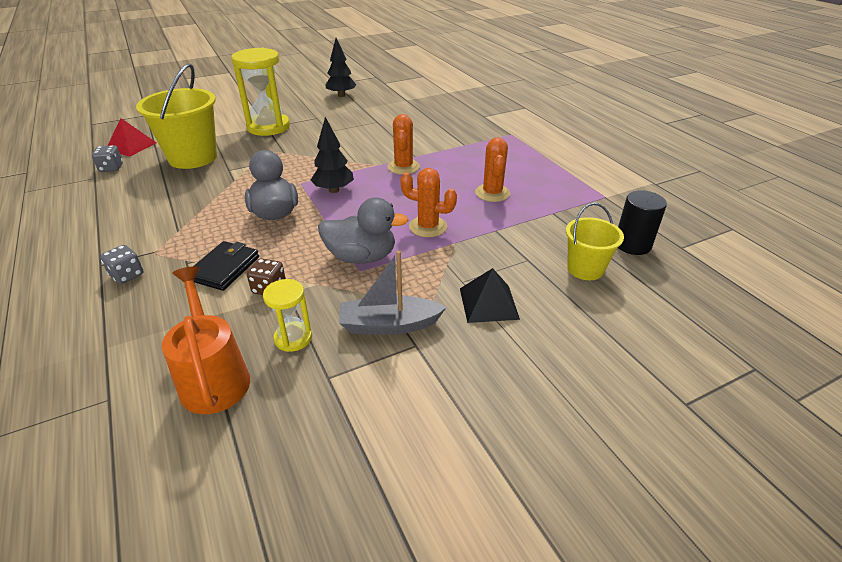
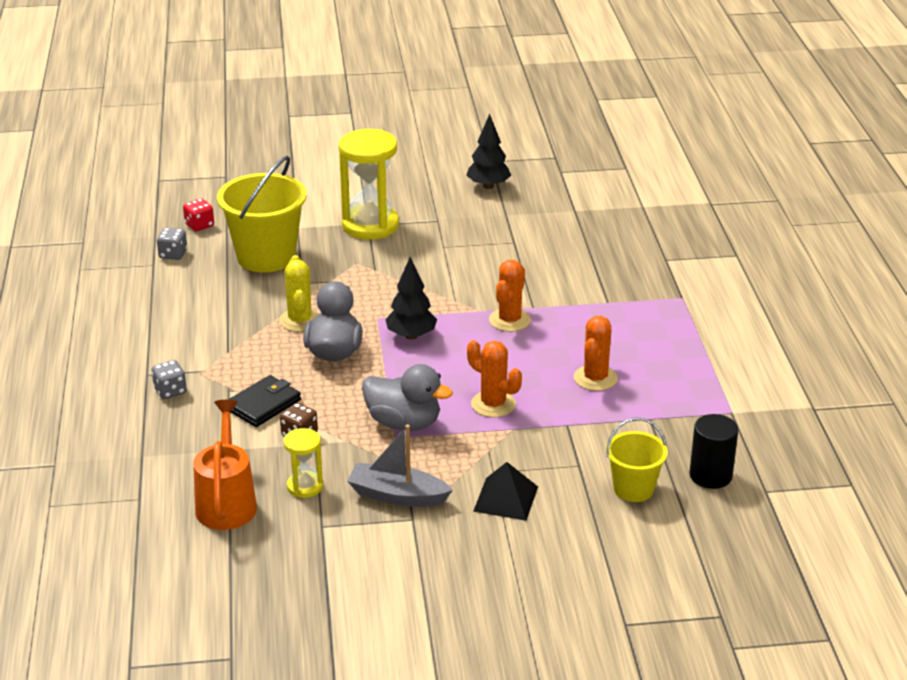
camera: 20 degrees right, 5 degrees down
red pyramid [107,118,156,157] -> red dice [183,199,214,231]
none -> yellow cactus [279,255,319,332]

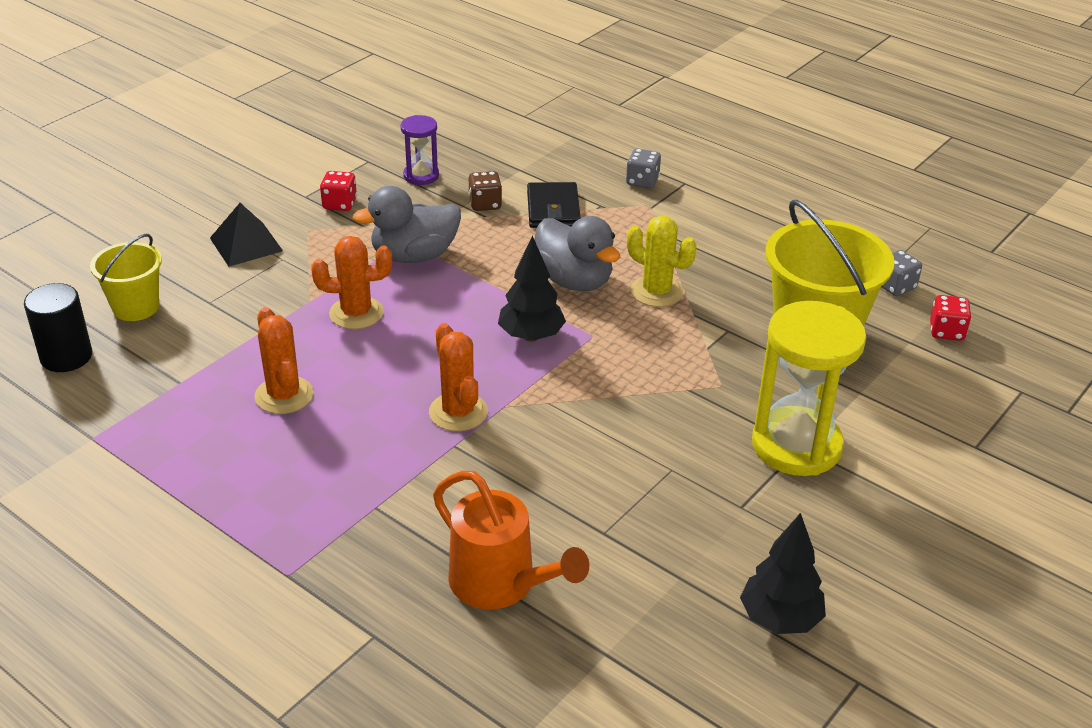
camera: 135 degrees right, 5 degrees up
orange watering can [193,400,257,530] -> orange watering can moved to [433,471,589,609]
yellow hourglass [284,428,323,498] -> purple hourglass [400,115,439,185]
grey boat [347,425,453,507] -> red dice [320,171,357,211]

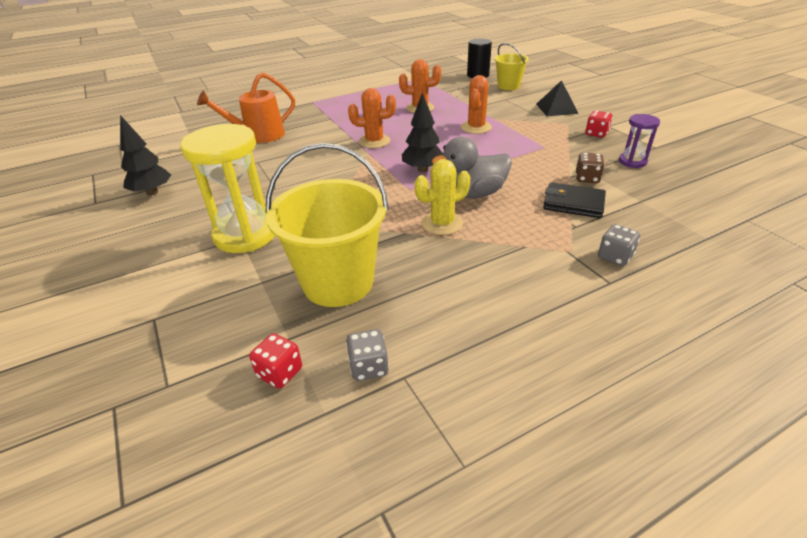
camera: 115 degrees right, 0 degrees up
grey duck [352,186,461,263] -> none

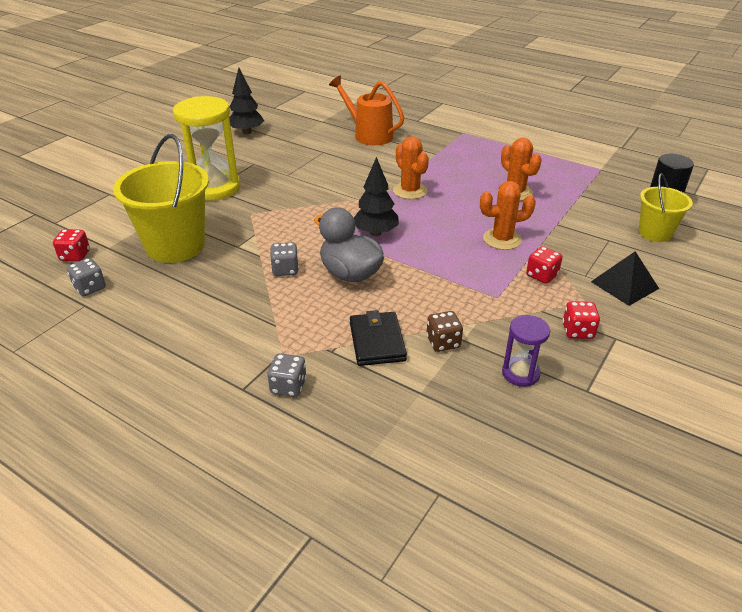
camera: 60 degrees right, 0 degrees up
yellow cactus [415,159,470,235] -> grey dice [270,242,299,276]
none -> red dice [526,246,563,284]

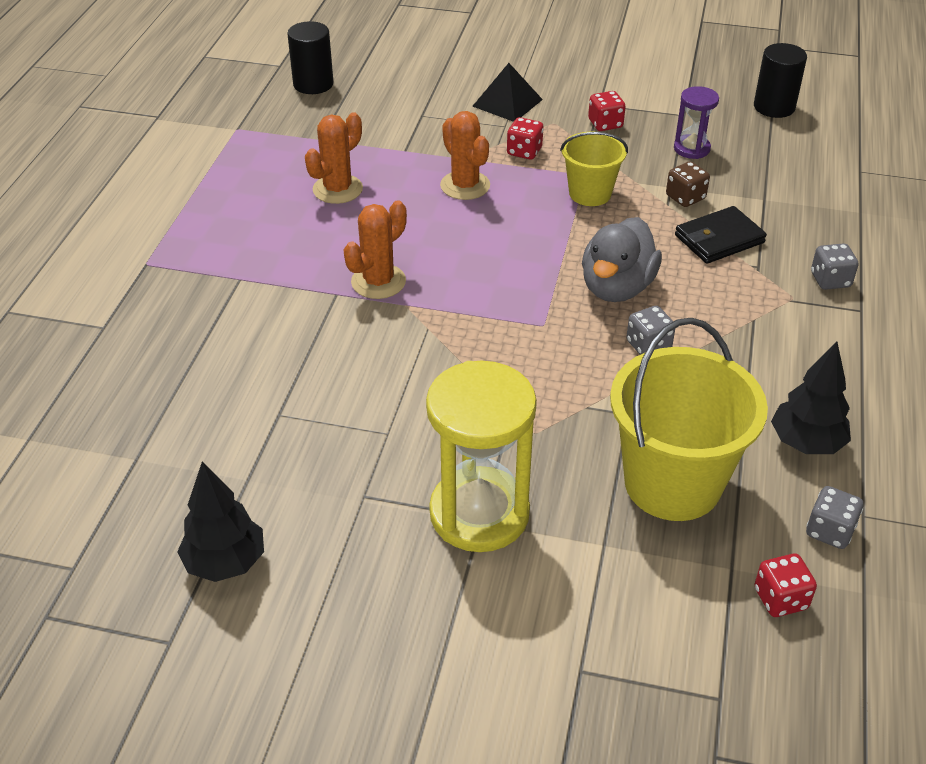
camera: 110 degrees left, 5 degrees up
orange watering can [329,76,404,145] -> none
black tree [354,157,399,236] -> black tree moved to [771,341,851,454]
yellow bucket [639,173,693,242] -> yellow bucket moved to [560,132,628,206]
none -> black cylinder [754,43,807,118]

